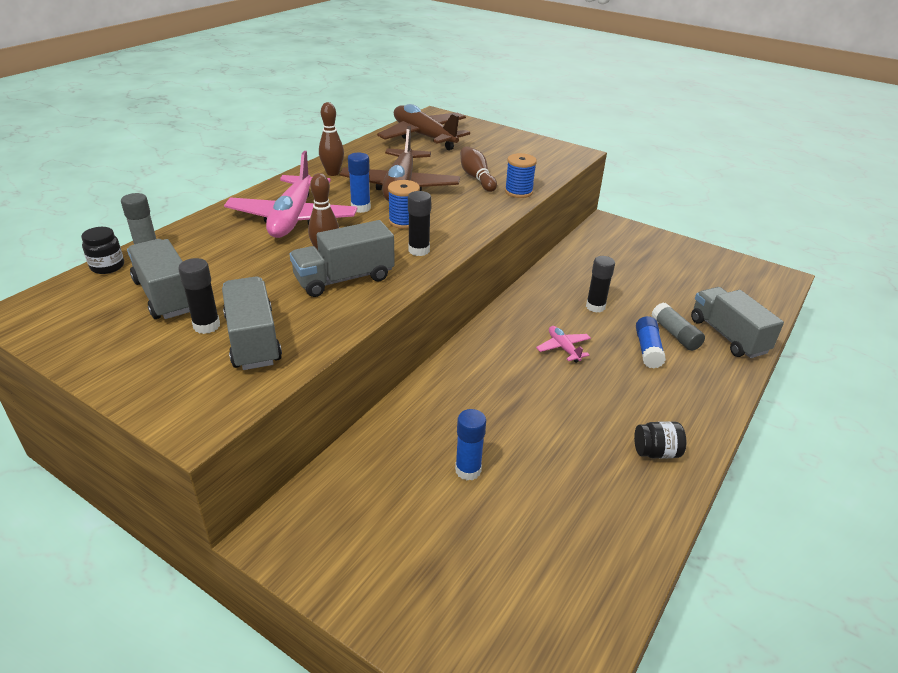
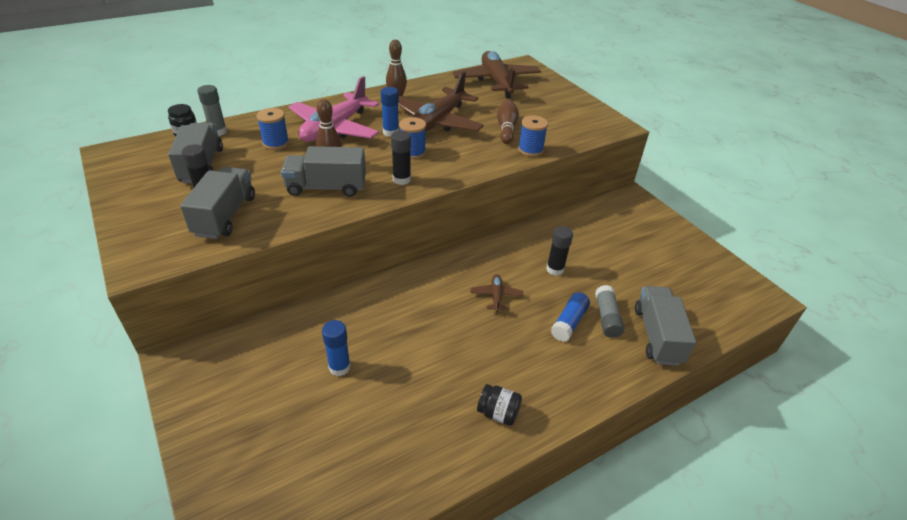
camera: 25 degrees right, 5 degrees up
pink plane [536,326,591,363] -> brown plane [471,274,523,312]
none -> blue spool [256,108,289,150]

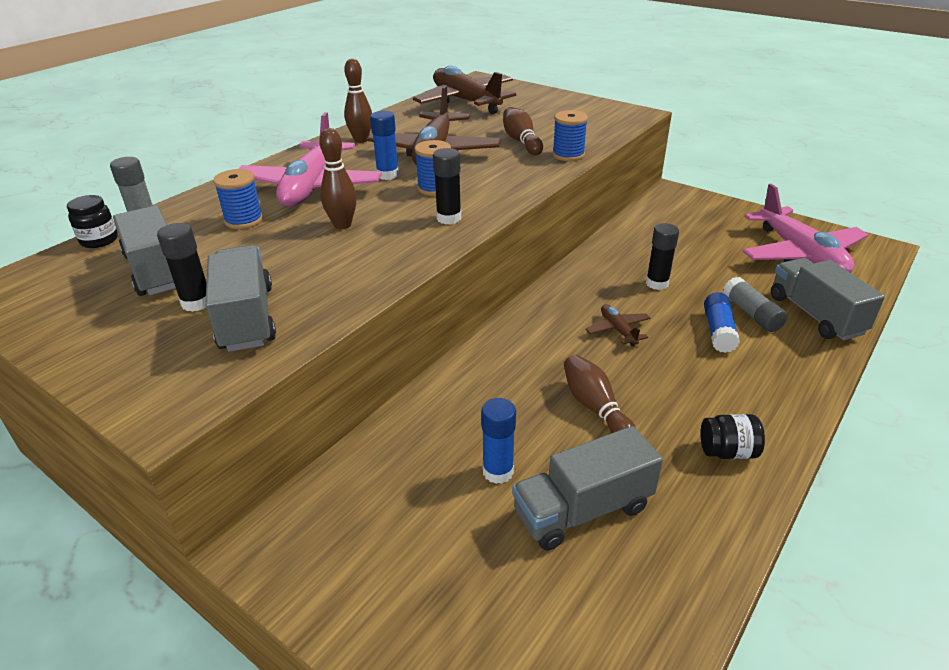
camera: 20 degrees left, 5 degrees down
grey truck [281,146,366,197] -> grey truck moved to [512,426,663,551]
none -> brown bowling pin [564,354,636,433]
none -> pink plane [742,184,868,273]

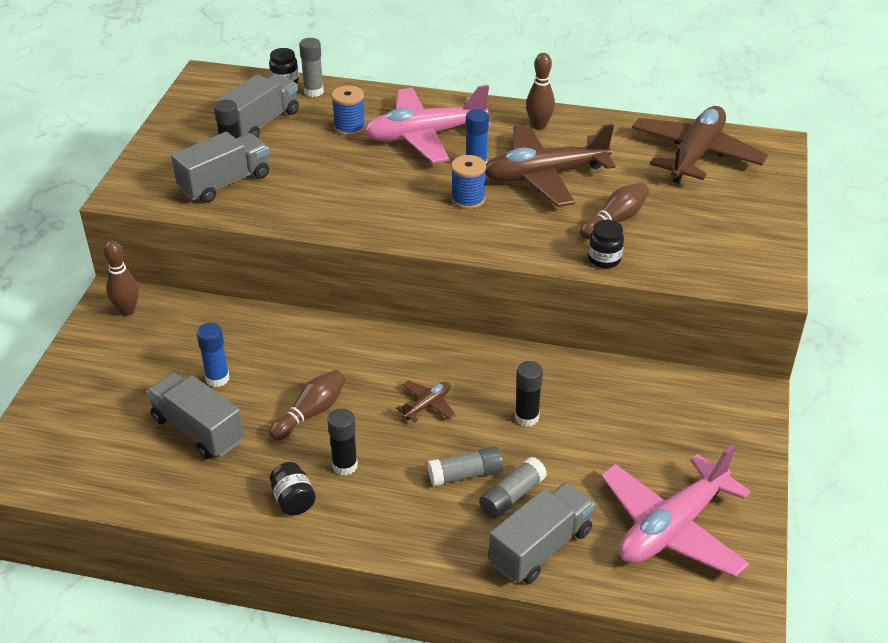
camera: 65 degrees right, 5 degrees up
brown bowling pin [319,128,357,229] -> brown bowling pin moved to [104,240,139,316]
black glue stick [433,148,461,225] -> black glue stick moved to [327,408,358,476]
blue spool [552,110,588,161] -> black jar [588,220,624,268]
blue glue stick [704,292,740,353] -> grey glue stick [427,446,503,486]

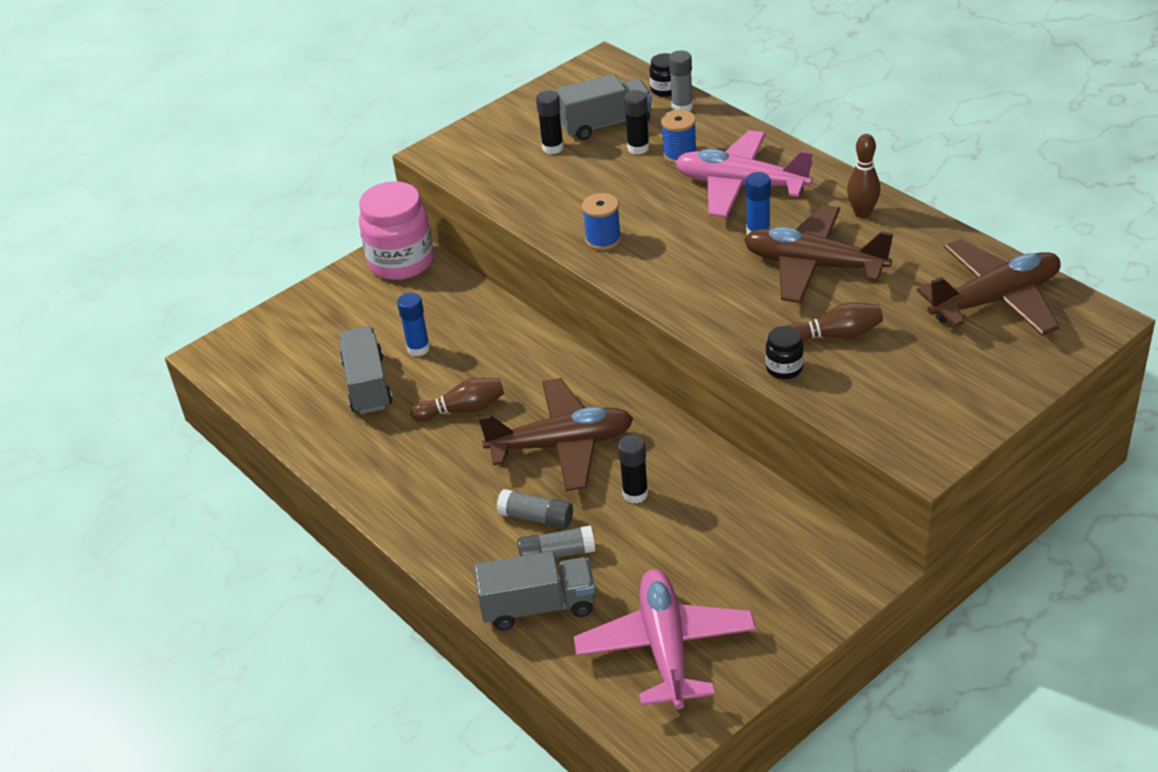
camera: 40 degrees right, 0 degrees up
brown bowling pin [104,240,139,316] -> pink jar [359,181,434,280]
grey truck [171,132,269,203] -> none
black jar [270,462,316,515] -> none
black glue stick [327,408,358,476] -> black glue stick moved to [624,90,650,155]
brown plane [396,380,456,422] -> brown plane [478,378,633,491], size x2.28
blue spool [451,155,486,209] -> blue spool moved to [582,193,621,250]
pink plane [601,445,751,577] -> pink plane turned 90 degrees clockwise [574,569,756,709]

